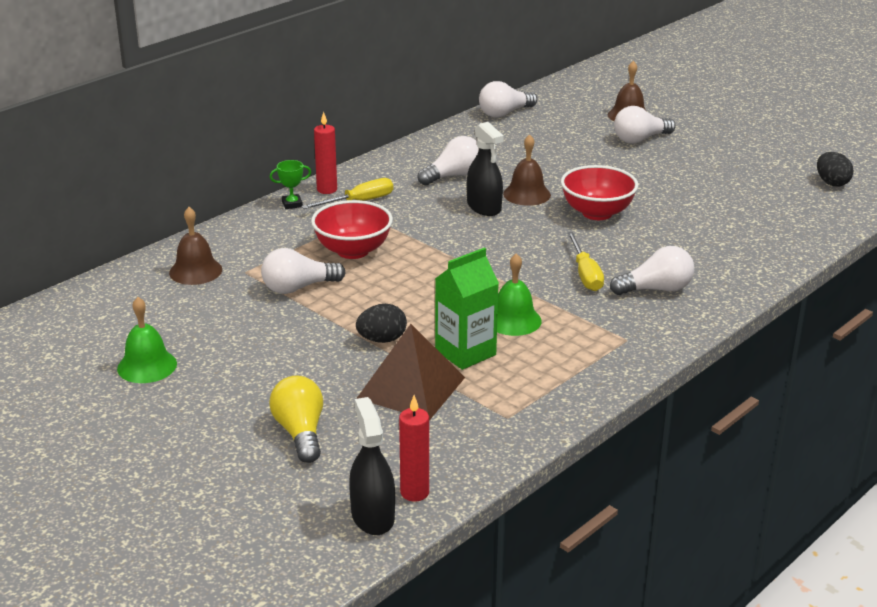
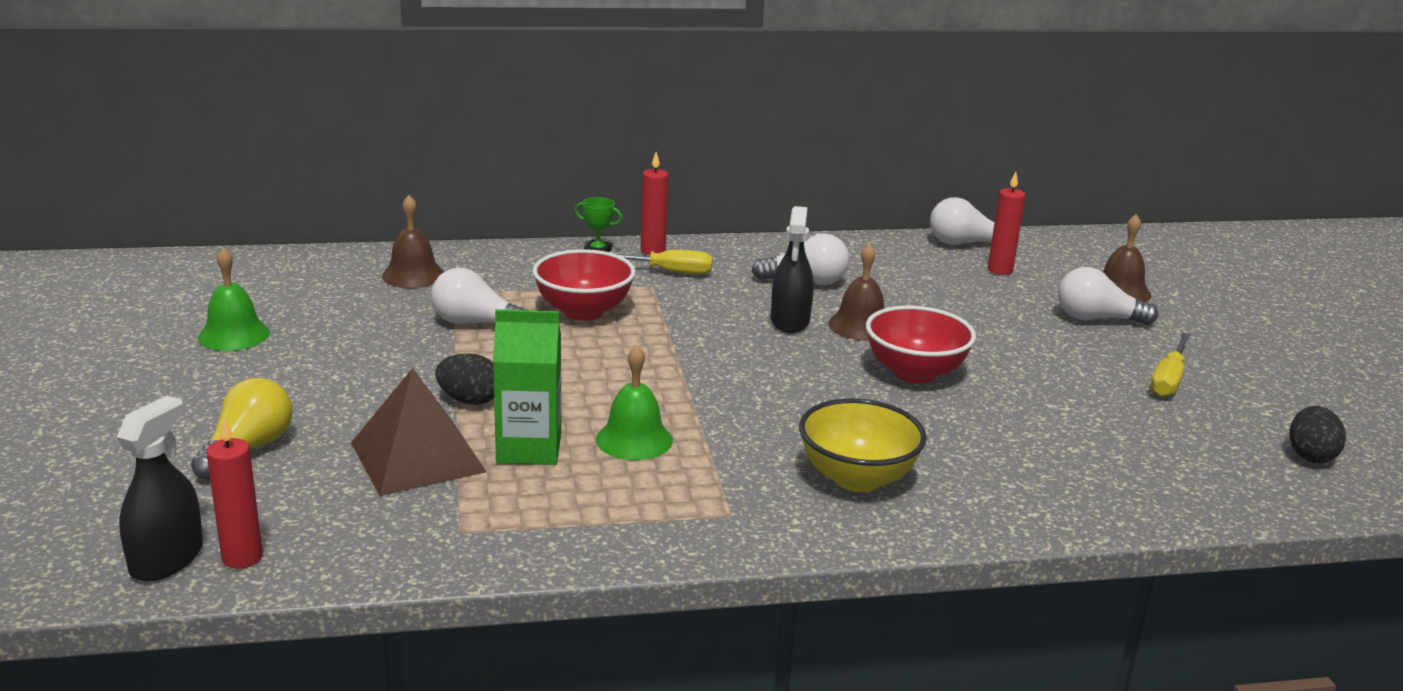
camera: 35 degrees right, 5 degrees down
yellow screwdriver [567,232,604,291] -> yellow screwdriver moved to [1151,332,1191,397]
white light bulb [610,246,694,295] -> yellow bowl [799,398,927,492]
none -> red candle [988,172,1026,275]

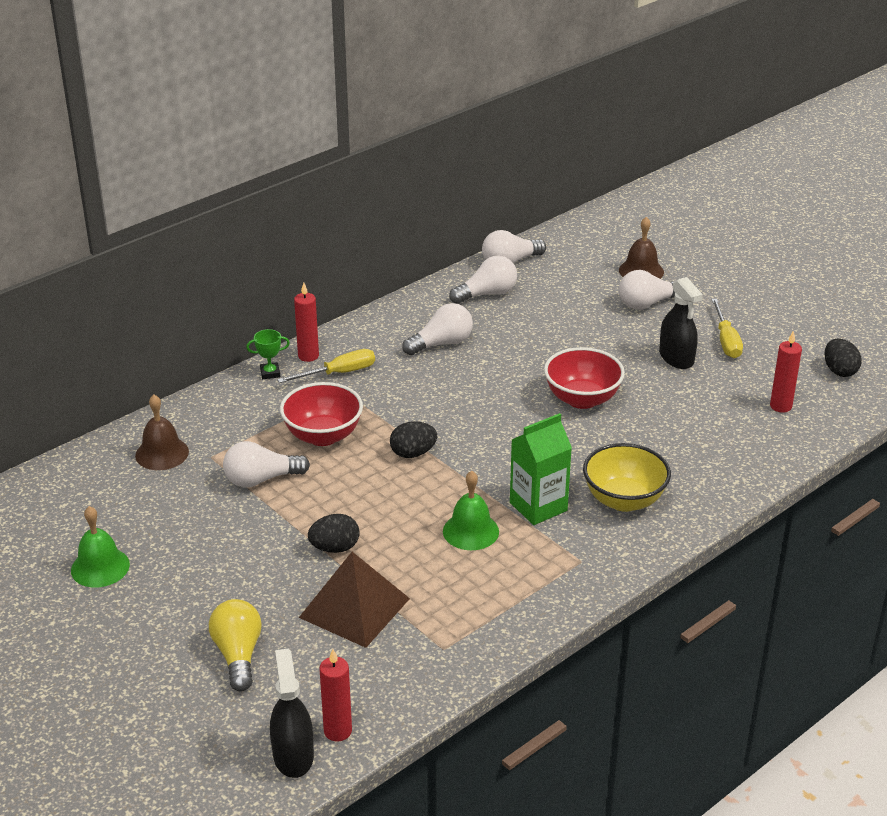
camera: 30 degrees left, 10 degrees up
green carton [493,309,561,465] -> green carton moved to [510,413,572,525]
black spray bottle [771,206,814,333] -> black spray bottle moved to [659,277,703,369]
brown bell [828,243,884,341] -> none
red candle [988,172,1026,275] -> red candle moved to [770,331,802,413]
none -> black egg [390,421,437,458]
none -> white light bulb [449,255,517,304]

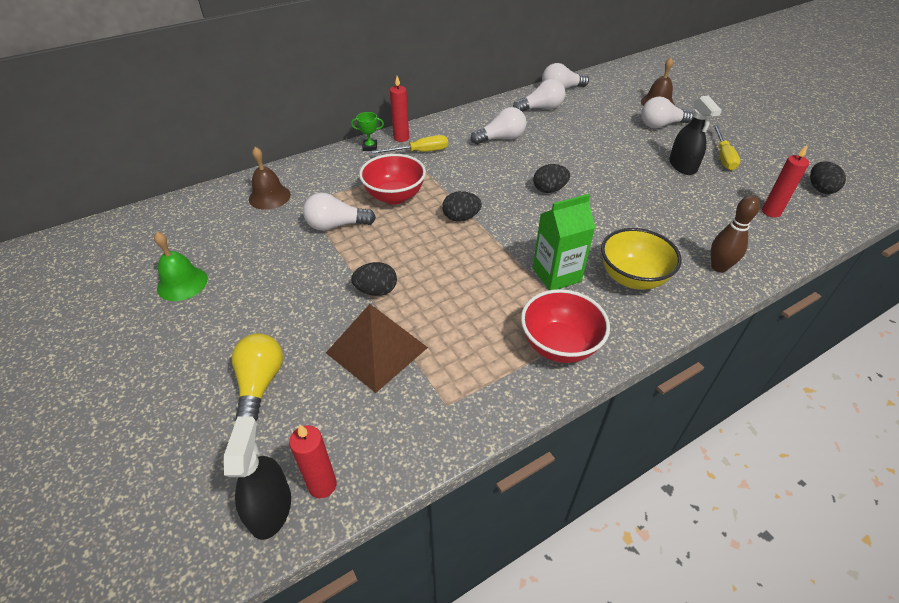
camera: 10 degrees right, 10 degrees up
green bell [443,471,499,550] -> none
red bowl [544,347,625,409] -> red bowl moved to [521,289,610,363]
none -> black egg [533,164,570,193]
none -> brown bowling pin [711,195,760,273]

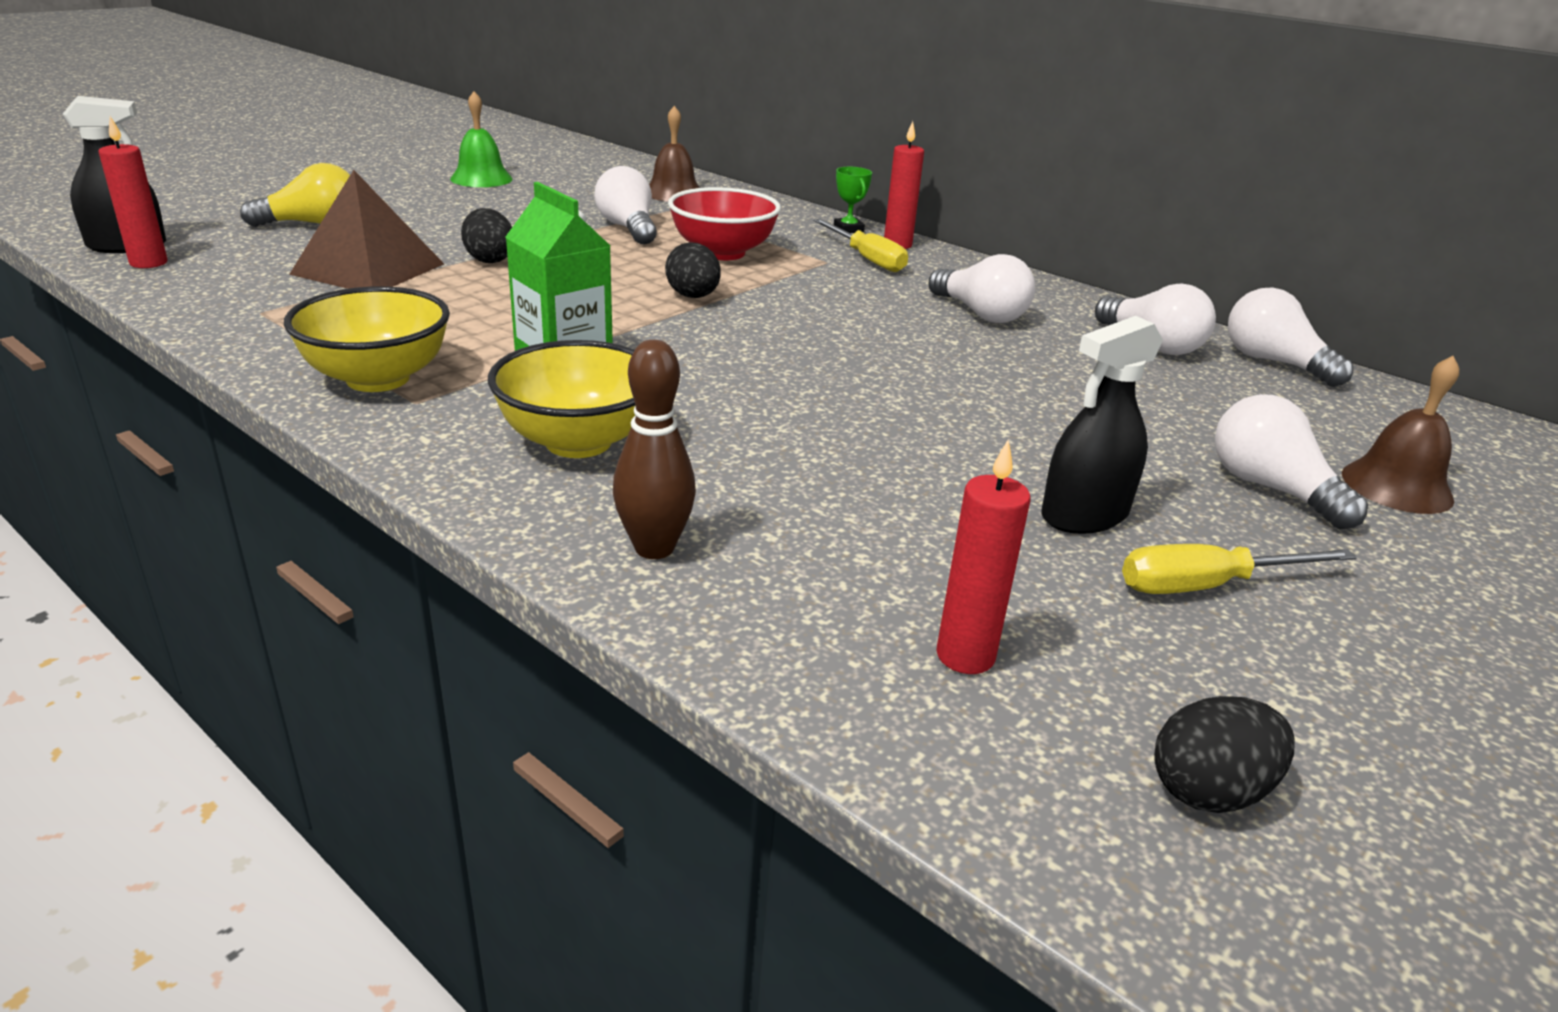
camera: 70 degrees right, 15 degrees down
red bowl [521,289,610,363] -> yellow bowl [284,286,450,392]
black egg [533,164,570,193] -> none

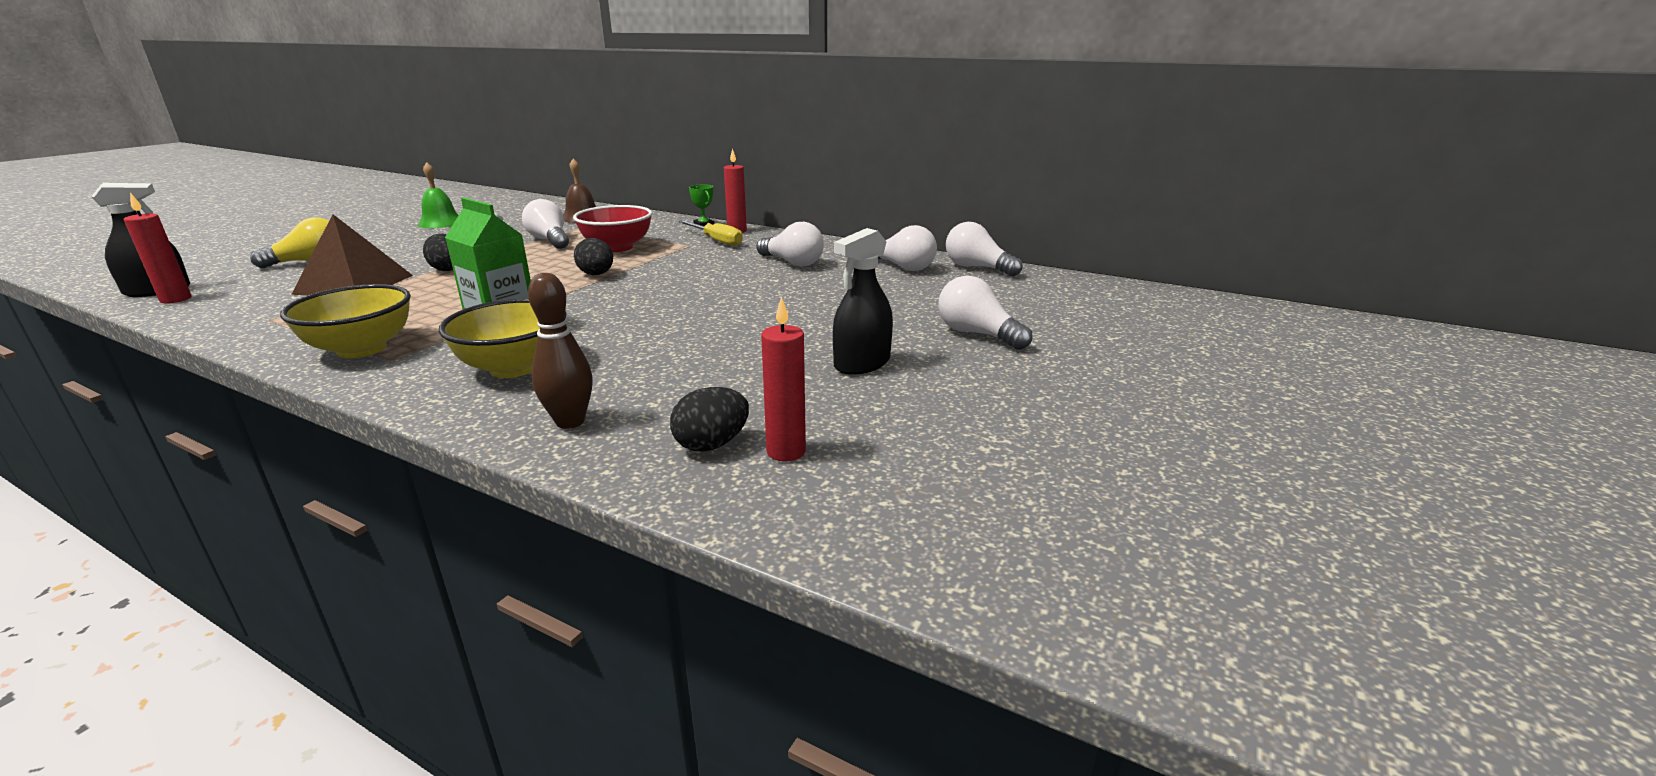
camera: 10 degrees left, 5 degrees down
yellow screwdriver [1122,544,1357,594] -> none
black egg [1154,696,1295,813] -> black egg moved to [670,387,749,452]
brown bell [1342,356,1459,514] -> none

